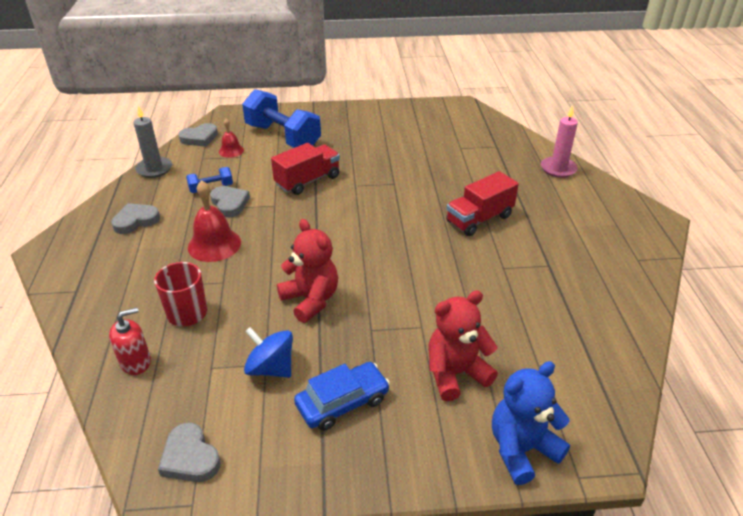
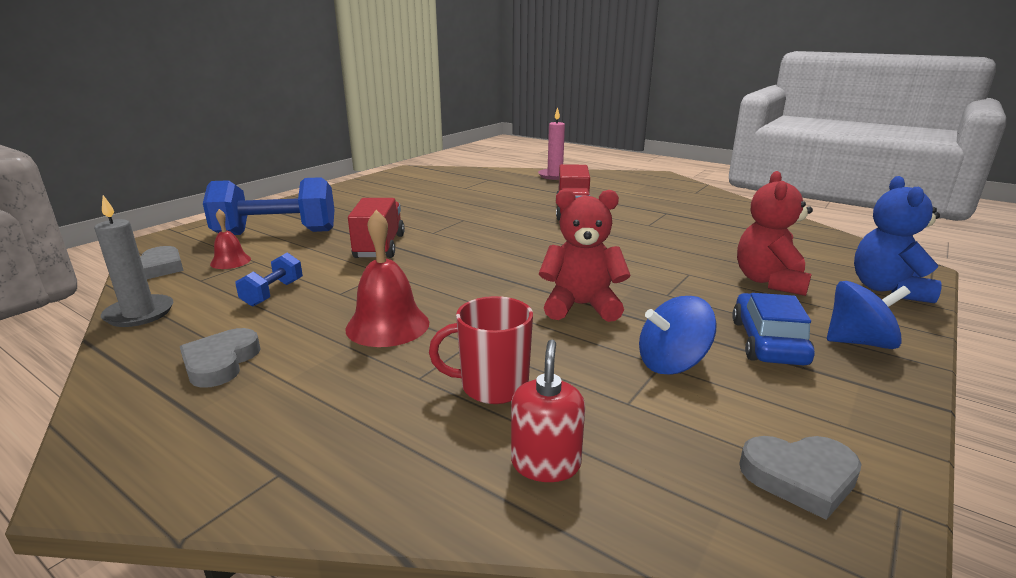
camera: 50 degrees left, 15 degrees down
grey heart [210,186,250,217] -> none
none -> blue spinning top [827,281,911,349]

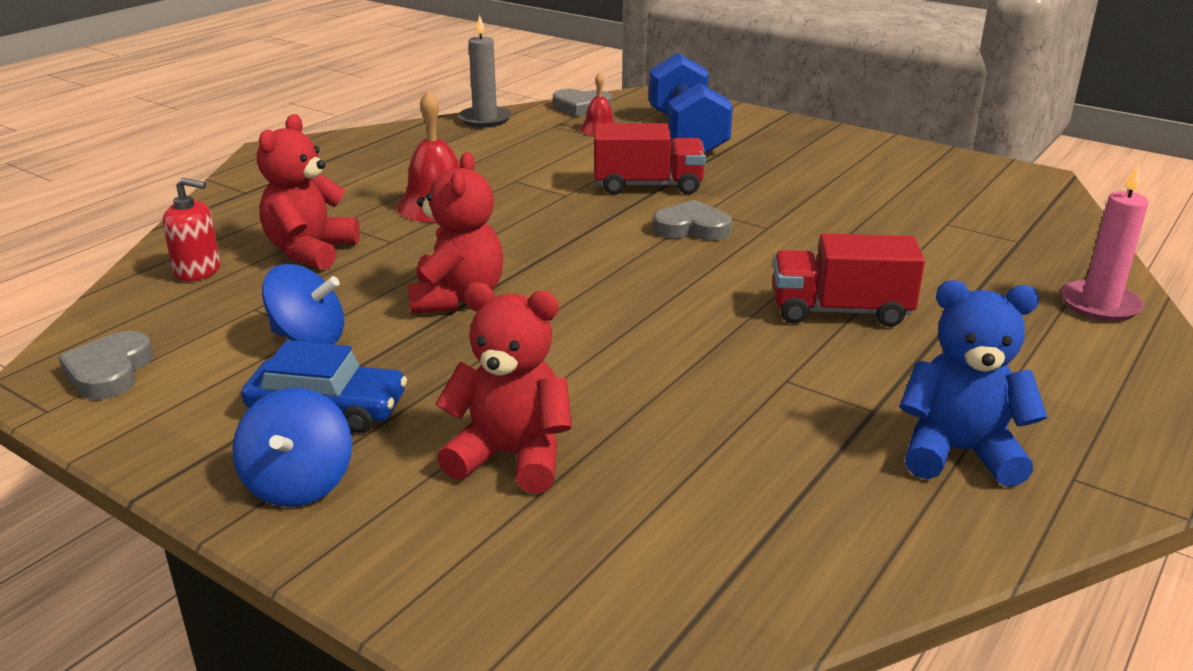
camera: 90 degrees right, 5 degrees up
grey heart [180,328,261,388] -> grey heart moved to [653,200,732,241]
blue dumbbell [236,253,303,307] -> none
red mug [429,296,533,404] -> red teddy bear [257,114,360,270]
blue spinning top [639,296,717,375] -> blue spinning top turned 120 degrees clockwise [262,264,344,344]
blue teddy bear [854,176,942,303] -> blue teddy bear moved to [899,280,1047,487]

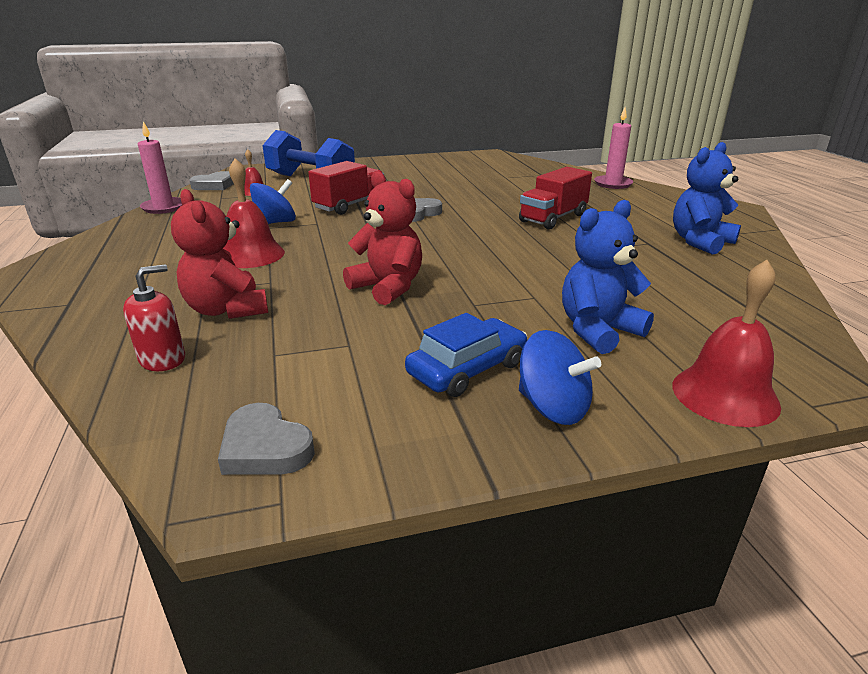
camera: 50 degrees left, 0 degrees up
blue spinning top [262,264,344,344] -> blue spinning top moved to [250,179,296,224]
red teddy bear [436,282,572,493] -> blue teddy bear [562,200,654,354]
grey candle [458,15,512,127] -> pink candle [138,121,182,214]
none -> red bell [672,260,781,427]

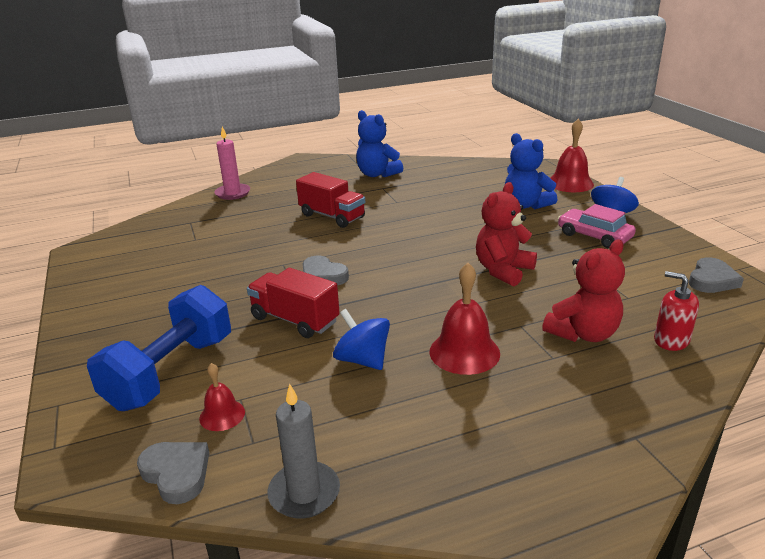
camera: 95 degrees left, 0 degrees up
pink candle [138,121,182,214] -> grey candle [267,384,340,519]
blue car [405,313,527,397] -> pink car [558,204,636,248]

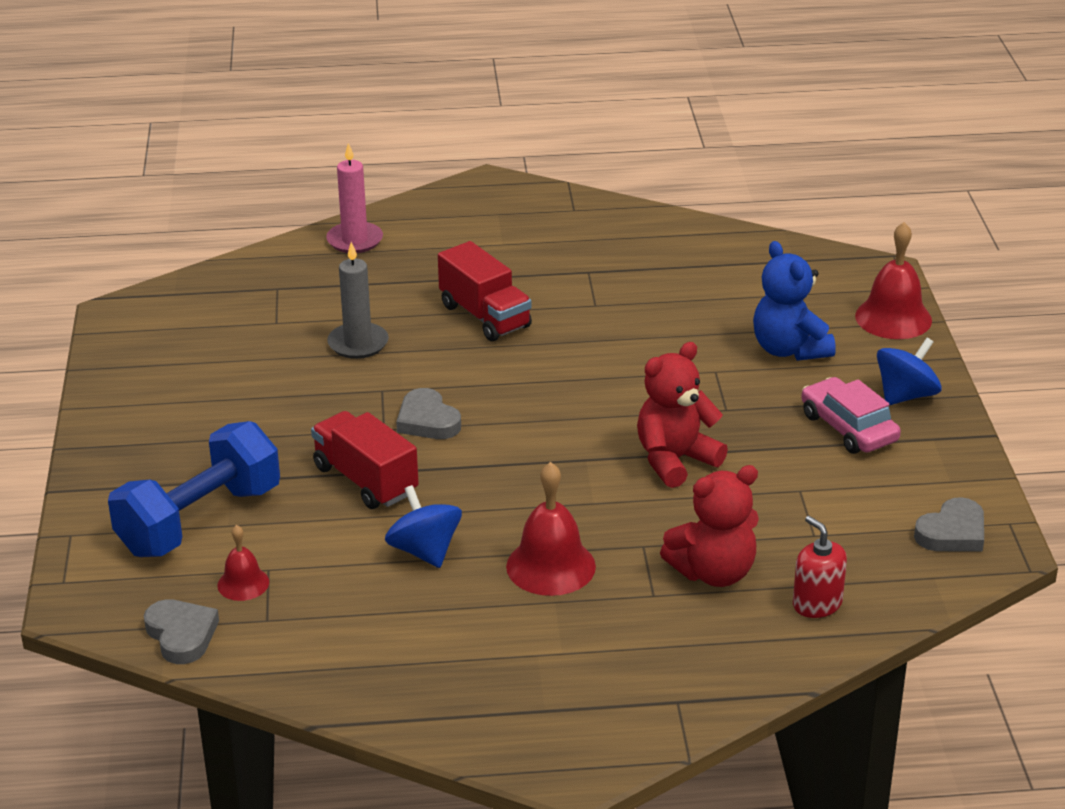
camera: 15 degrees right, 5 degrees up
grey candle [267,384,340,519] -> grey candle moved to [327,242,389,359]
blue teddy bear [356,110,403,177] -> none

